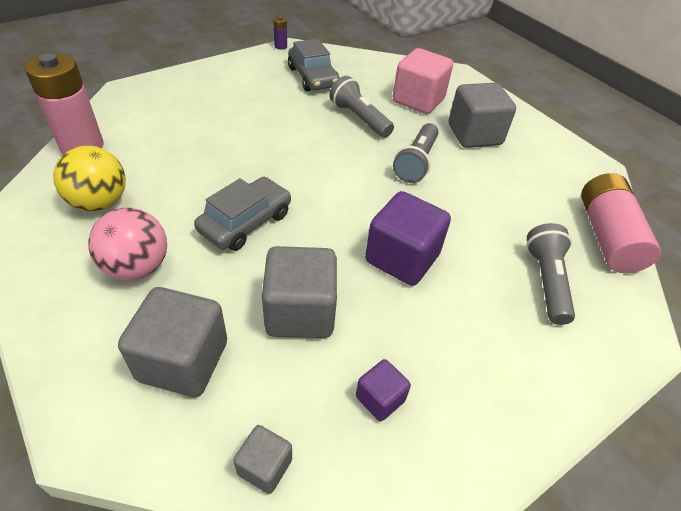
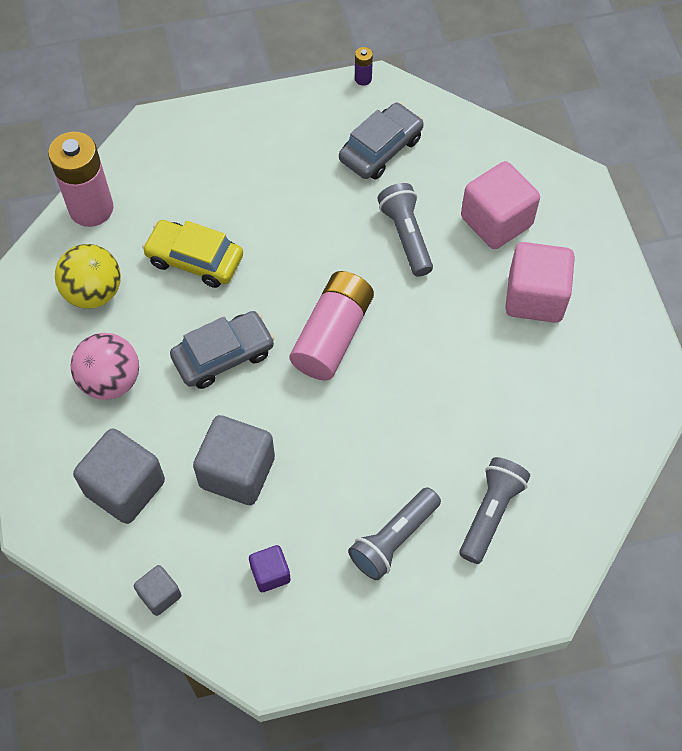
camera: 25 degrees right, 15 degrees up
grey car [288,39,340,91] -> grey car turned 135 degrees counterclockwise [339,103,424,180]
purple cube [365,191,451,286] -> none
grey flashlight [393,123,439,183] -> grey flashlight moved to [348,487,441,580]
grey cube [449,83,516,148] -> pink cube [505,242,575,323]
pink battery [581,173,661,273] -> pink battery moved to [289,271,374,380]
none -> yellow car [142,220,243,288]

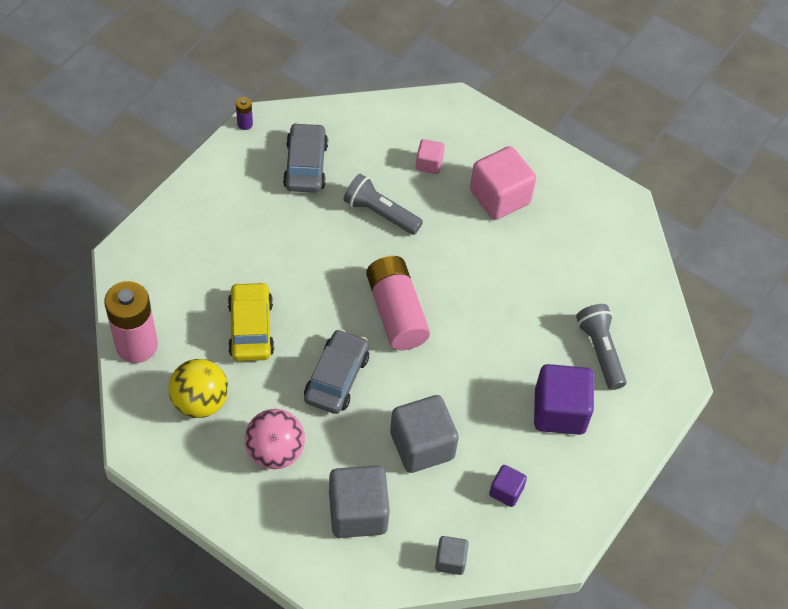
camera: 45 degrees left, 5 degrees down
yellow car [142,220,243,288] -> yellow car turned 105 degrees clockwise [228,282,274,361]
grey flashlight [348,487,441,580] -> purple cube [534,364,594,435]
pink cube [461,161,540,249] -> pink cube [416,139,445,174], size x0.52

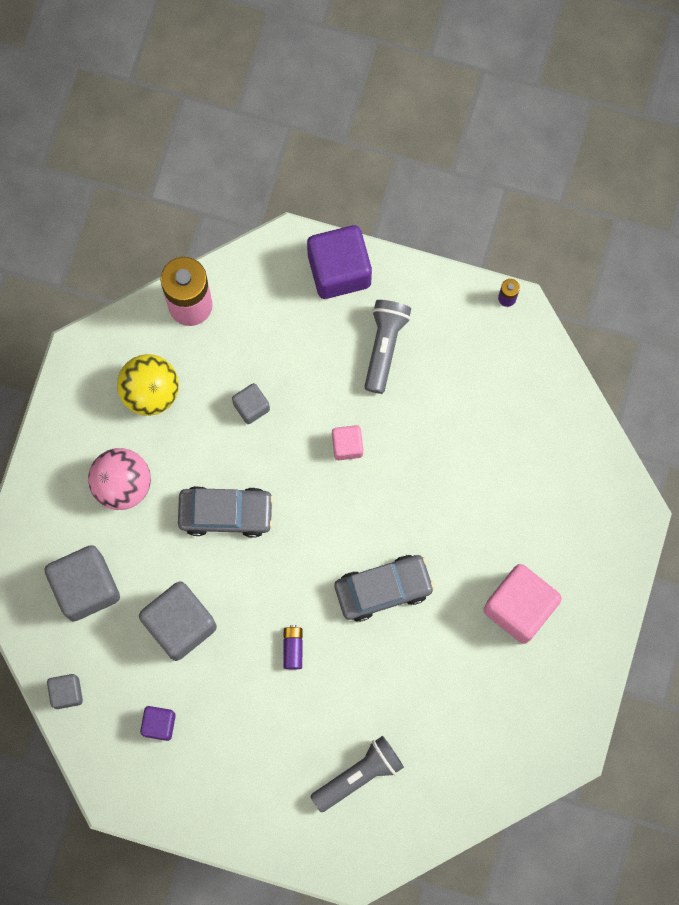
camera: 75 degrees right, 20 degrees up
yellow car [228,282,274,361] -> grey cube [232,383,270,424]
grey car [283,123,328,193] -> grey car moved to [335,555,435,622]
grey flashlight [343,174,423,235] -> grey flashlight moved to [364,300,411,394]
pink battery [366,256,430,350] -> none
pink cube [416,139,445,174] -> pink cube moved to [332,425,363,460]
purple cube [534,364,594,435] -> purple cube moved to [307,225,372,299]
none -> purple battery [283,625,302,669]

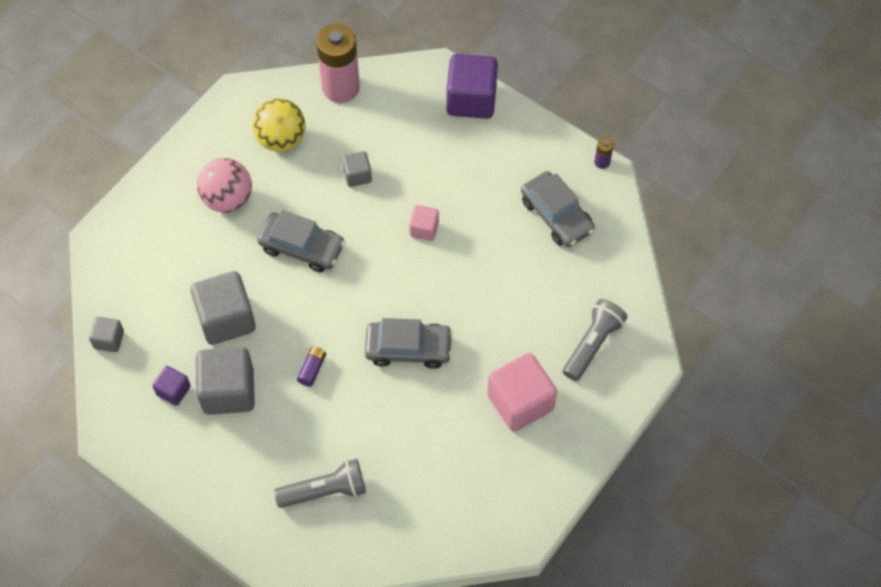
camera: 20 degrees right, 15 degrees down
grey cube [44,545,120,621] -> grey cube moved to [196,347,255,415]
grey flashlight [364,300,411,394] -> grey flashlight moved to [563,299,627,381]
none -> grey car [521,171,595,247]

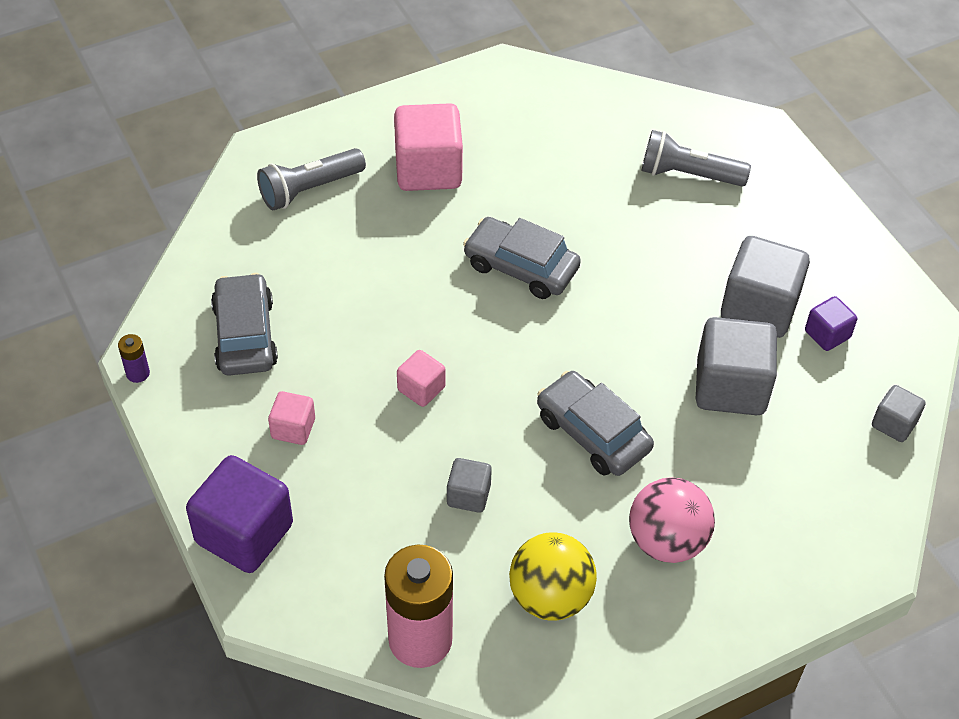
camera: 155 degrees left, 10 degrees down
purple battery [297,347,326,387] -> none
none -> pink cube [268,391,315,445]

